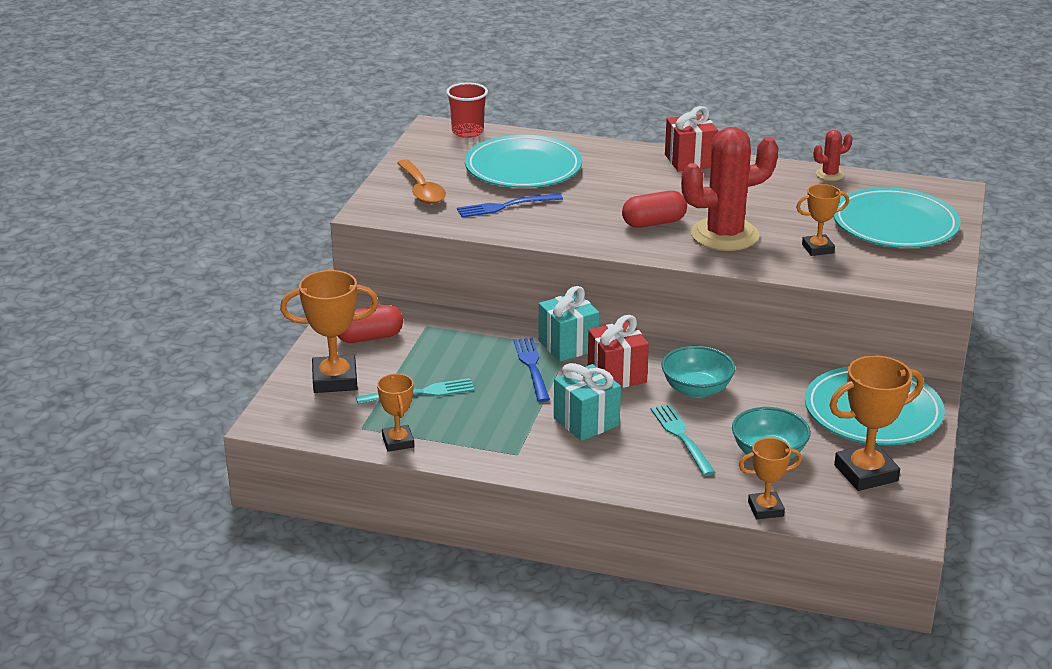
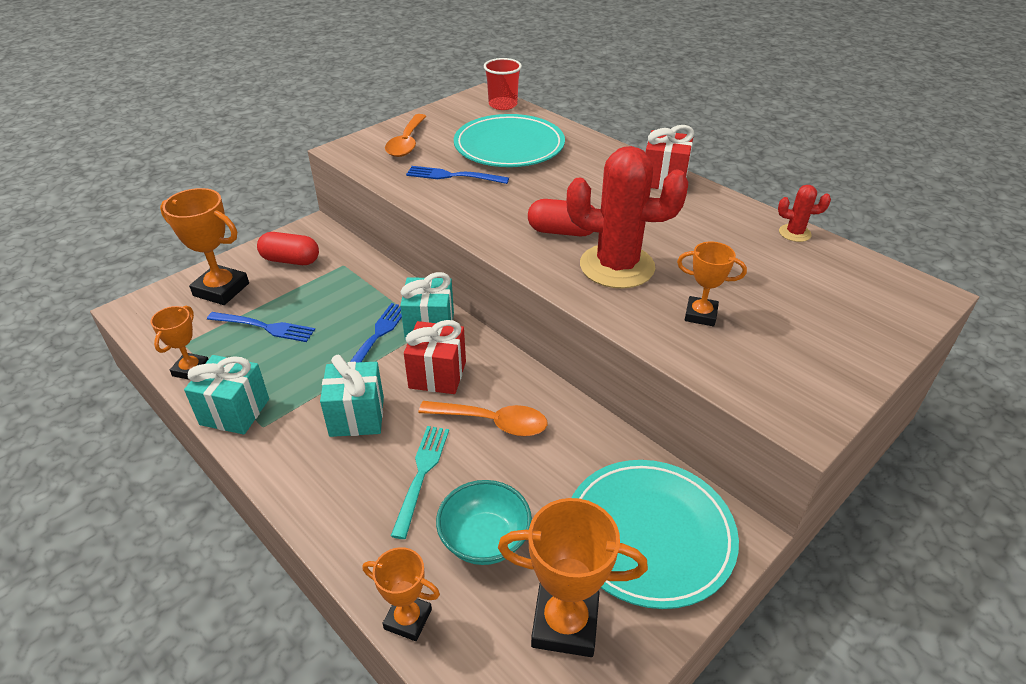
camera: 30 degrees right, 10 degrees up
turquoise fork [356,378,475,404] -> blue fork [207,312,315,342]
turquoise bowl [661,346,735,398] -> orange spoon [418,401,547,436]
turquoise plate [833,187,961,248] -> none
none -> turquoise gift [184,355,269,435]

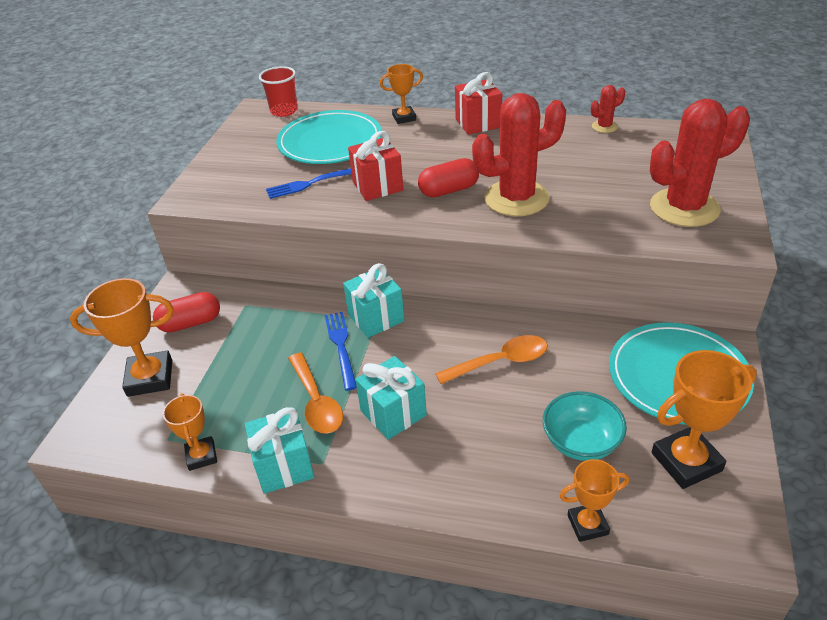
camera: 30 degrees left, 0 degrees up
blue fork [207,312,315,342] -> none
orange spoon [385,114,426,157] -> orange spoon moved to [288,353,343,434]
turquoise fork [391,426,449,539] -> none
red gift [404,320,466,394] -> red gift moved to [348,131,403,201]
orange trophy [677,241,747,326] -> orange trophy moved to [380,64,423,124]
none -> red cactus [650,99,750,227]

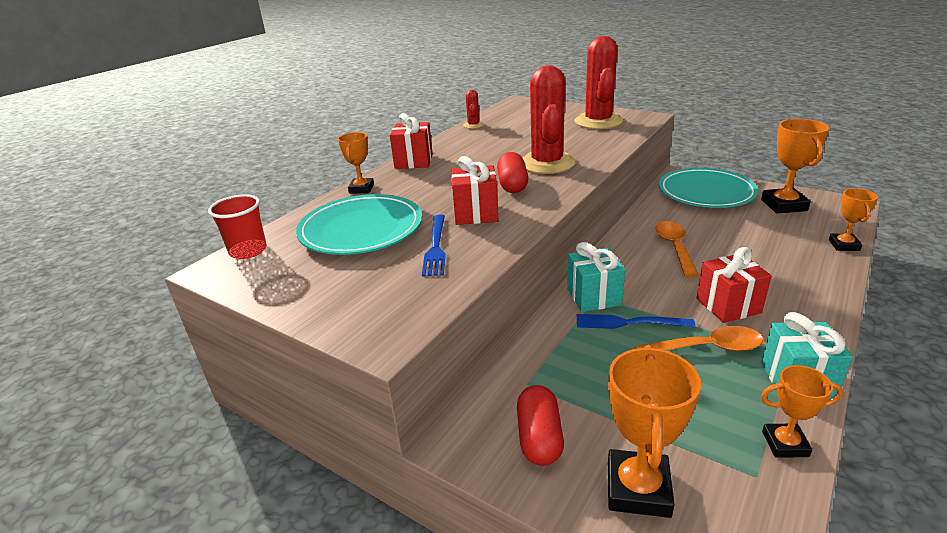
camera: 70 degrees left, 10 degrees down
turquoise gift [355,356,427,440] -> red gift [696,247,772,323]
turquoise bowl [543,391,627,461] -> none

